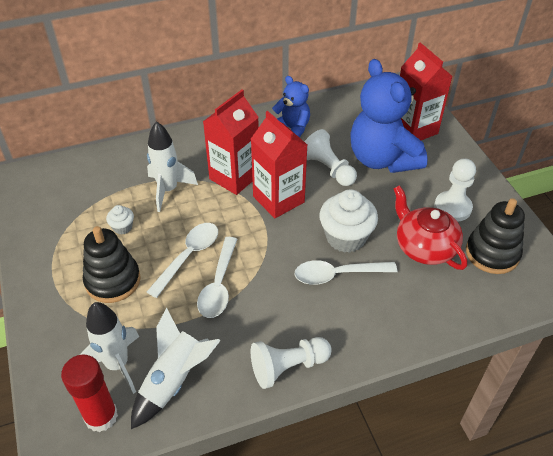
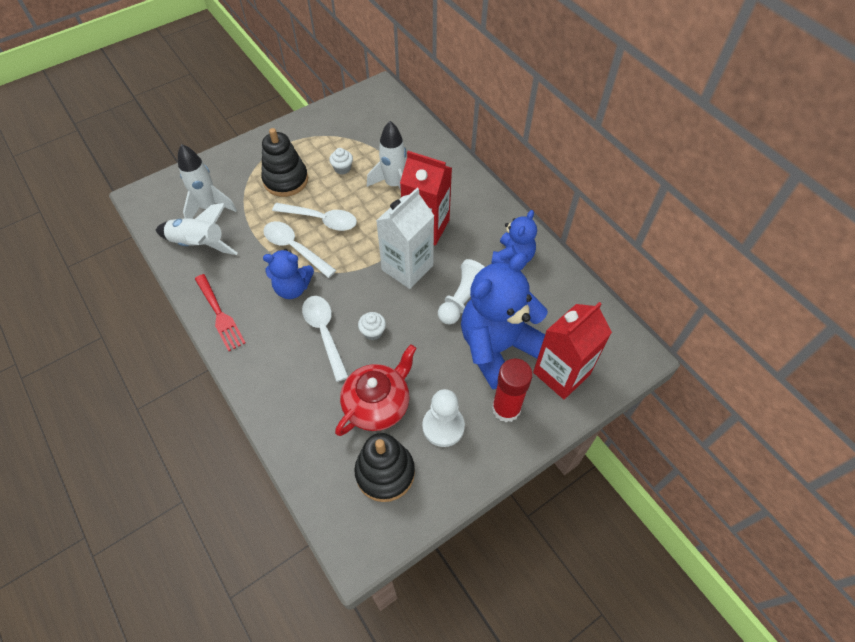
camera: 75 degrees right, 10 degrees up
red glue stick [61,354,118,432] -> red glue stick moved to [492,359,533,422]
white spoon [197,237,237,318] -> white spoon turned 45 degrees clockwise [263,221,336,278]
red carton [251,111,307,218] -> white carton [376,188,434,289]
white pawn [251,337,332,389] -> red fork [195,274,246,351]
white cupcake [319,189,378,253] -> white cupcake [358,312,386,340], size x0.48
none -> blue teddy bear [263,249,314,299]

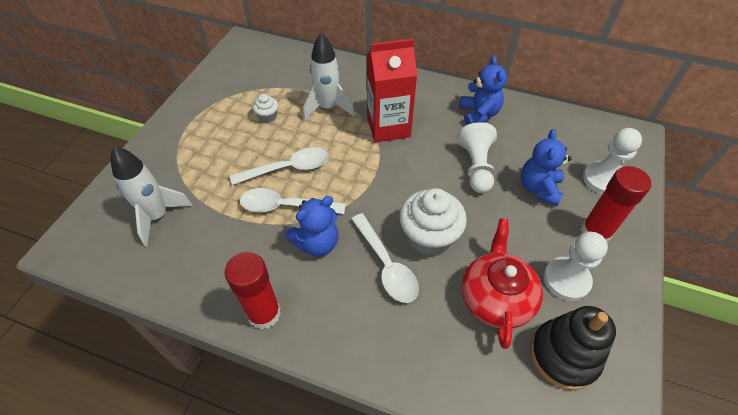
camera: 35 degrees left, 5 degrees down
white rocket [156,203,238,255] -> none
red fork [195,274,246,351] -> red glue stick [225,252,281,330]
black stacking toy [261,128,308,197] -> none
white spoon [302,296,349,382] -> white spoon turned 150 degrees counterclockwise [351,213,419,303]
white cupcake [358,312,386,340] -> white cupcake [400,188,467,256], size x2.08
white carton [376,188,434,289] -> none
blue teddy bear [461,252,548,389] -> blue teddy bear [521,129,572,206], size x0.55
red carton [533,302,612,399] -> white pawn [583,128,642,194]

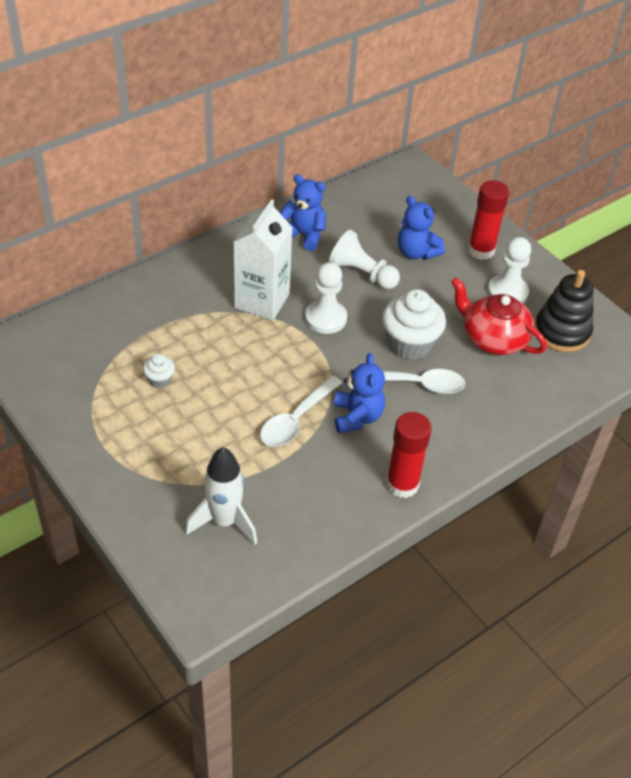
camera: 60 degrees left, 5 degrees down
white spoon [230,147,329,185] -> none
white rocket [303,33,355,121] -> none
red carton [367,39,417,142] -> white carton [233,199,293,320]
white pawn [583,128,642,194] -> white pawn moved to [305,262,347,334]

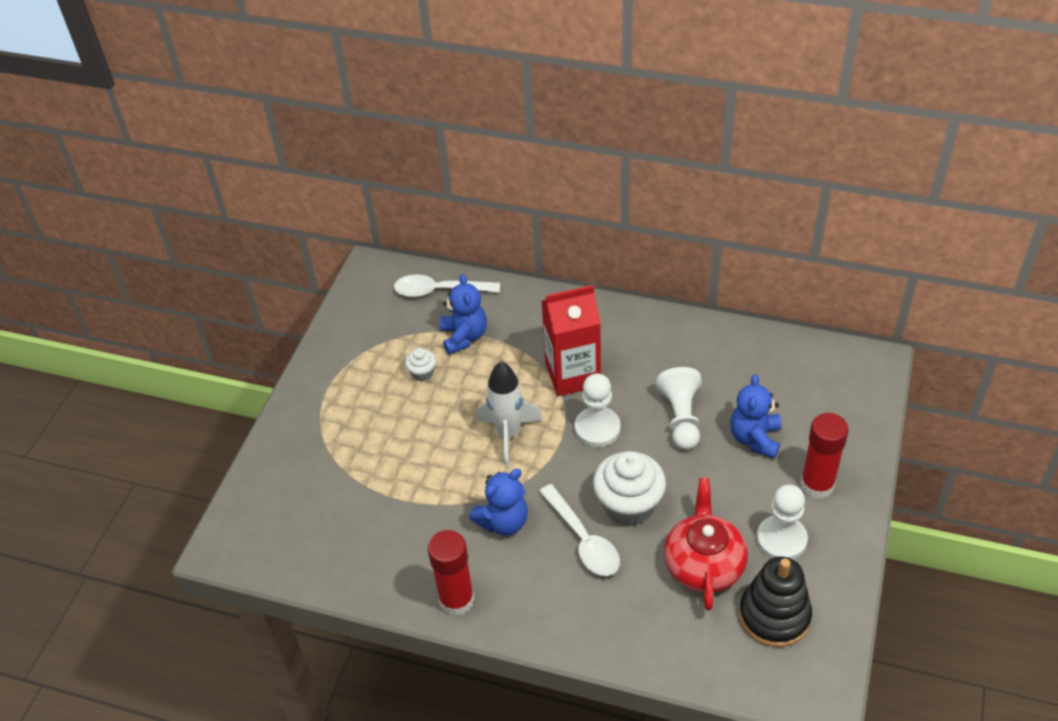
camera: 60 degrees right, 0 degrees up
white rocket [185,447,257,545] -> white rocket moved to [476,361,543,466]
white carton [233,199,293,320] -> red carton [542,285,601,396]
white spoon [260,375,342,447] -> white spoon moved to [394,274,500,297]
blue teddy bear [280,174,326,251] -> blue teddy bear moved to [440,274,487,355]

